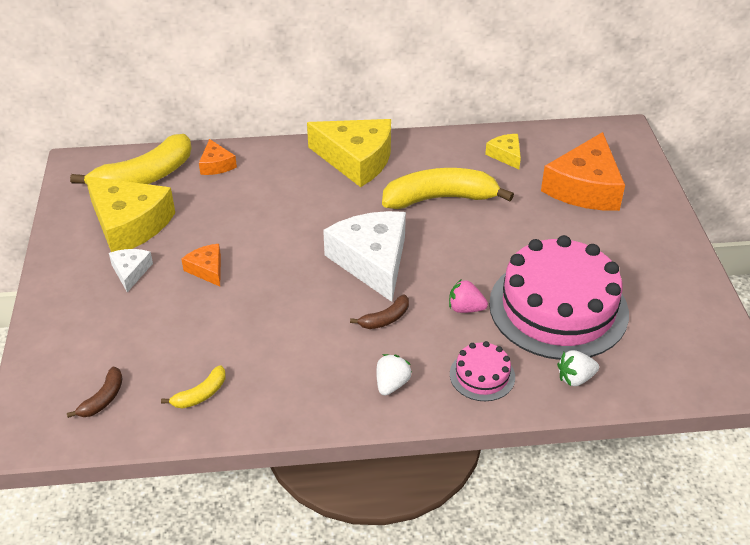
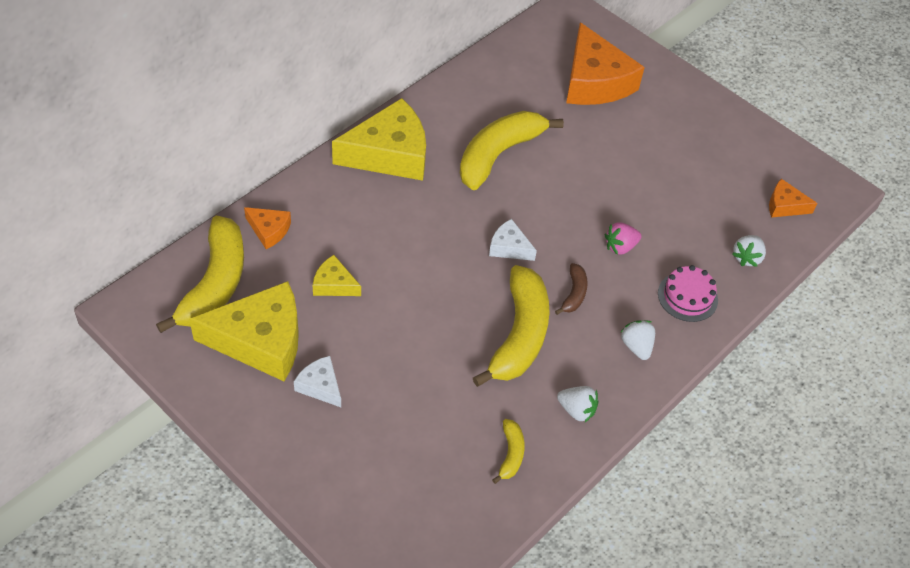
camera: 45 degrees left, 10 degrees up
brown banana [67,366,123,418] -> none
orange cheese [181,244,221,286] -> orange cheese moved to [769,179,818,218]
white cheese [323,211,406,302] -> white cheese [489,219,537,261], size x0.48
yellow cheese [485,134,521,169] -> yellow cheese moved to [313,255,361,296]
pink cake [489,235,629,360] -> none
none -> yellow banana [473,265,550,387]
none -> white strawberry [557,386,598,422]

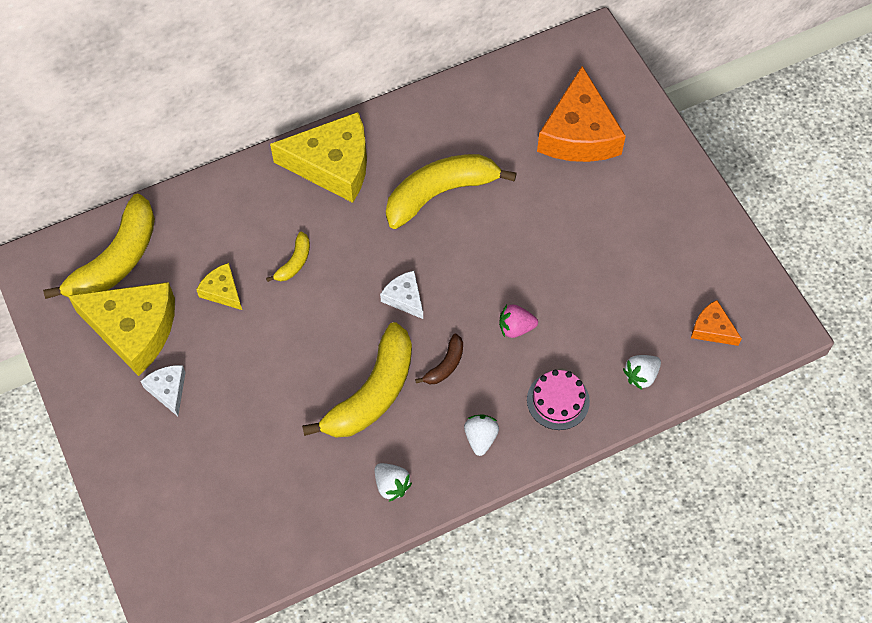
camera: 25 degrees right, 10 degrees up
orange cheese [244,207,291,249] -> none
yellow banana [492,419,525,484] -> yellow banana moved to [266,232,310,282]

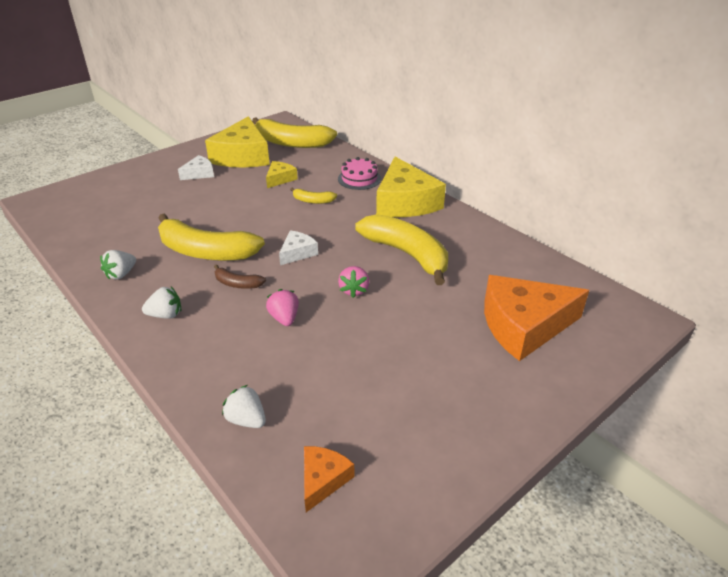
camera: 75 degrees right, 25 degrees down
pink cake [527,370,590,430] -> pink cake moved to [338,157,381,190]
none -> pink strawberry [338,266,369,298]

